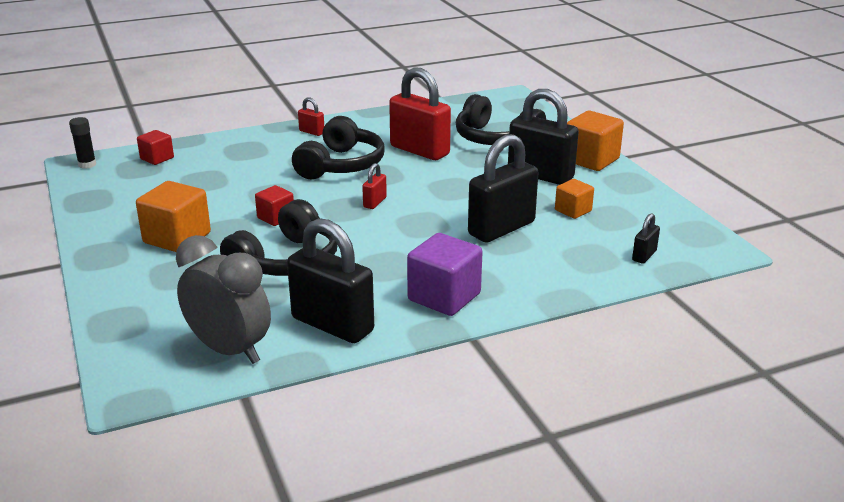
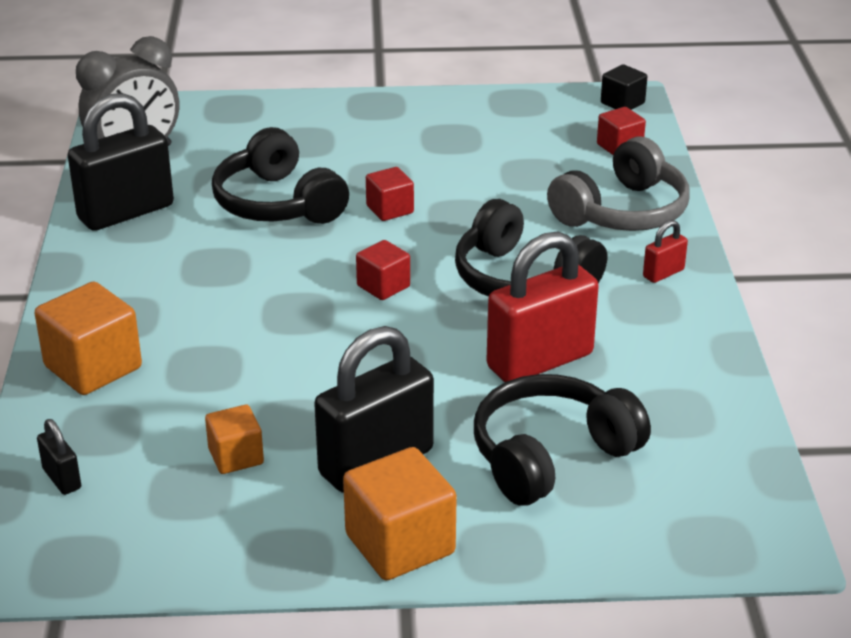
camera: 110 degrees right, 5 degrees up
black glue stick [69,117,96,169] -> black cube [601,65,647,110]
orange cube [136,181,211,252] -> orange cube moved to [34,282,142,395]
red padlock [362,163,387,209] -> red cube [356,240,410,300]
purple cube [407,233,483,316] -> none
black padlock [468,134,539,243] -> none
none -> grey headphones [547,137,690,231]

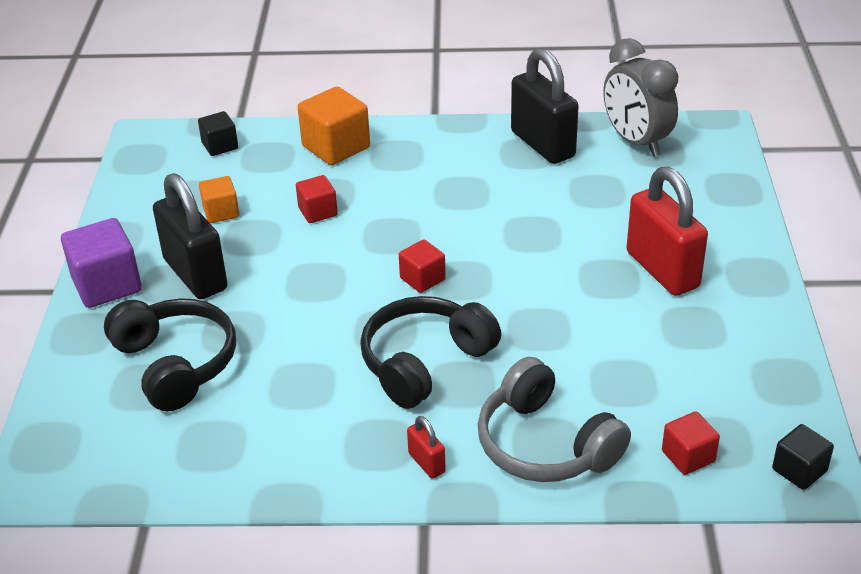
camera: 95 degrees right, 5 degrees up
black padlock [37,419,81,495] -> black cube [198,111,238,156]
black headphones [212,127,349,224] -> none
orange cube [343,447,457,580] -> purple cube [61,218,142,308]
red cube [366,167,414,221] -> red cube moved to [296,175,338,223]
red padlock [486,231,599,382] -> red padlock moved to [626,167,708,296]

